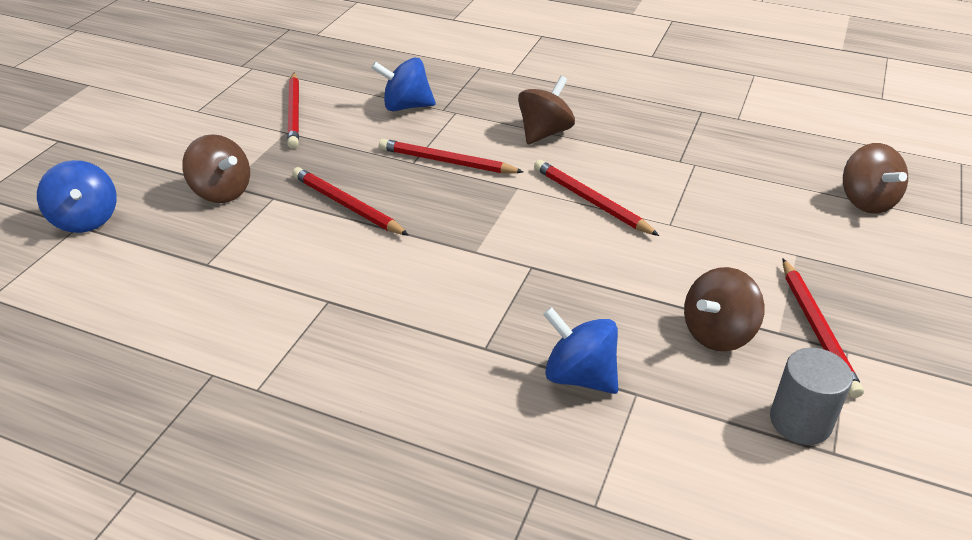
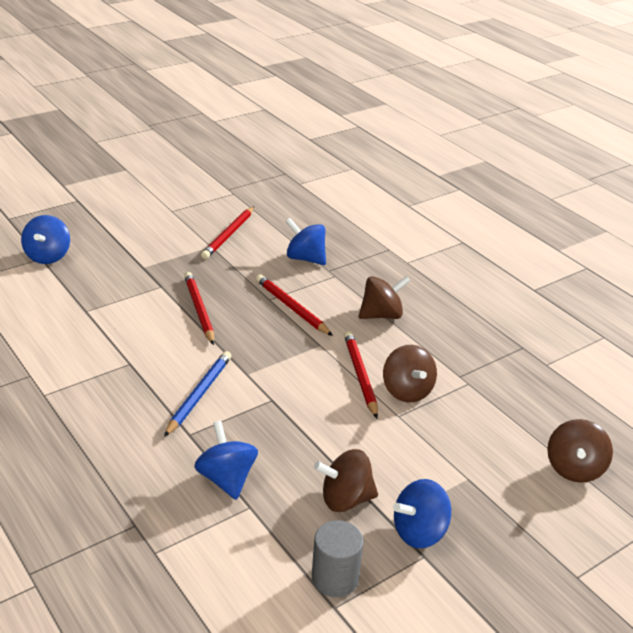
camera: 30 degrees right, 5 degrees down
brown spinning top [182,134,250,203] -> brown spinning top moved to [383,345,437,403]
red pencil [783,259,864,398] -> blue spinning top [393,479,451,548]
none -> blue pencil [164,351,232,437]

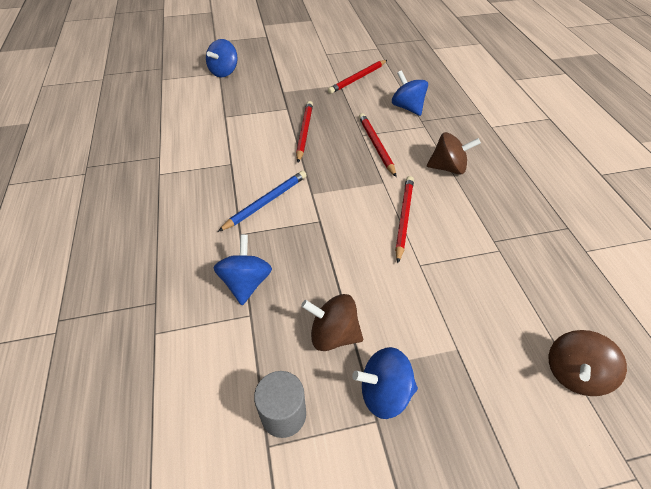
camera: 25 degrees right, 15 degrees up
brown spinning top [383,345,437,403] -> none

